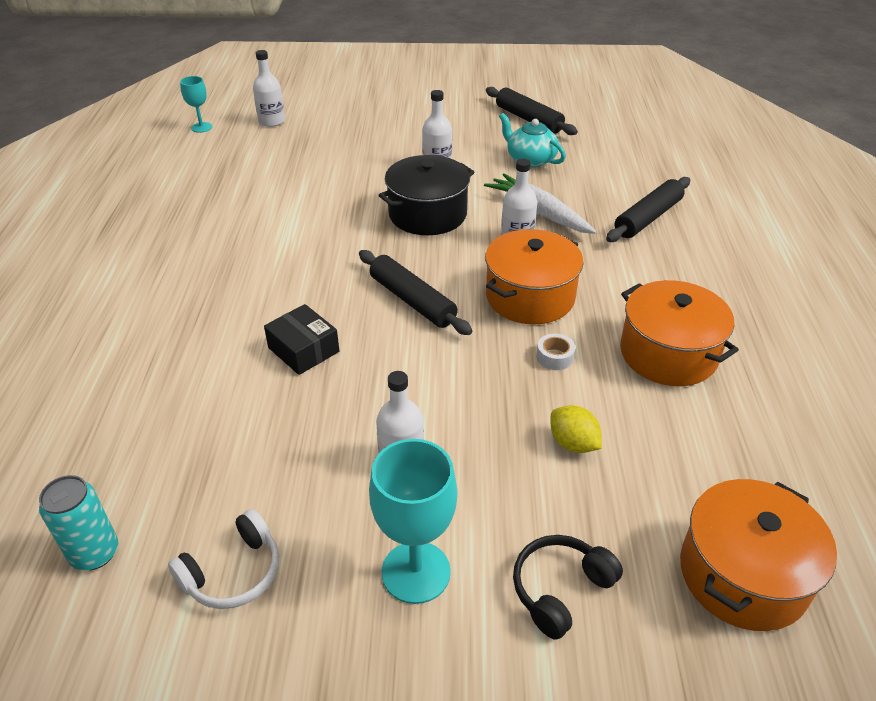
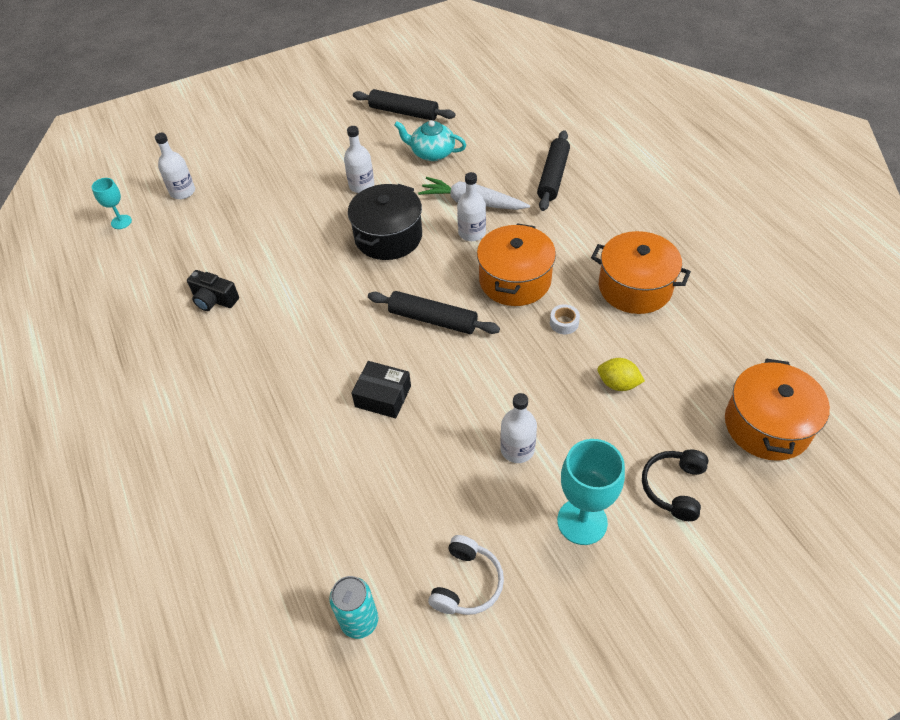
camera: 25 degrees left, 10 degrees up
none -> black camera [187,270,239,311]

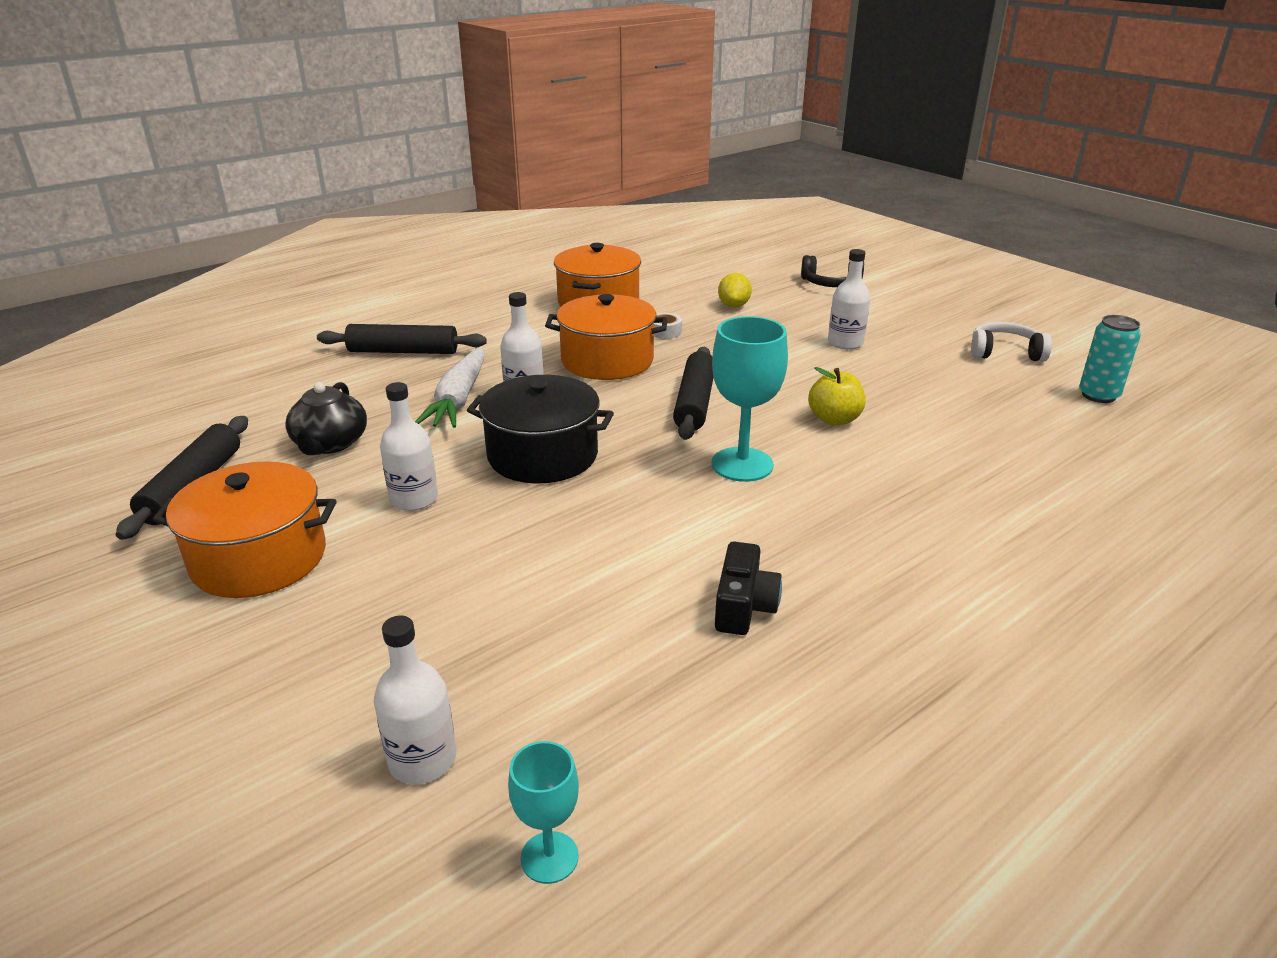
camera: 105 degrees left, 20 degrees down
black box [352,361,411,418] -> yellow apple [808,367,865,426]
turquoise teapot [394,120,466,161] -> black teapot [285,382,367,455]
turquoise goblet [557,439,625,545] -> turquoise goblet moved to [712,316,788,482]
orange pot [725,359,830,461] -> orange pot moved to [153,461,336,598]

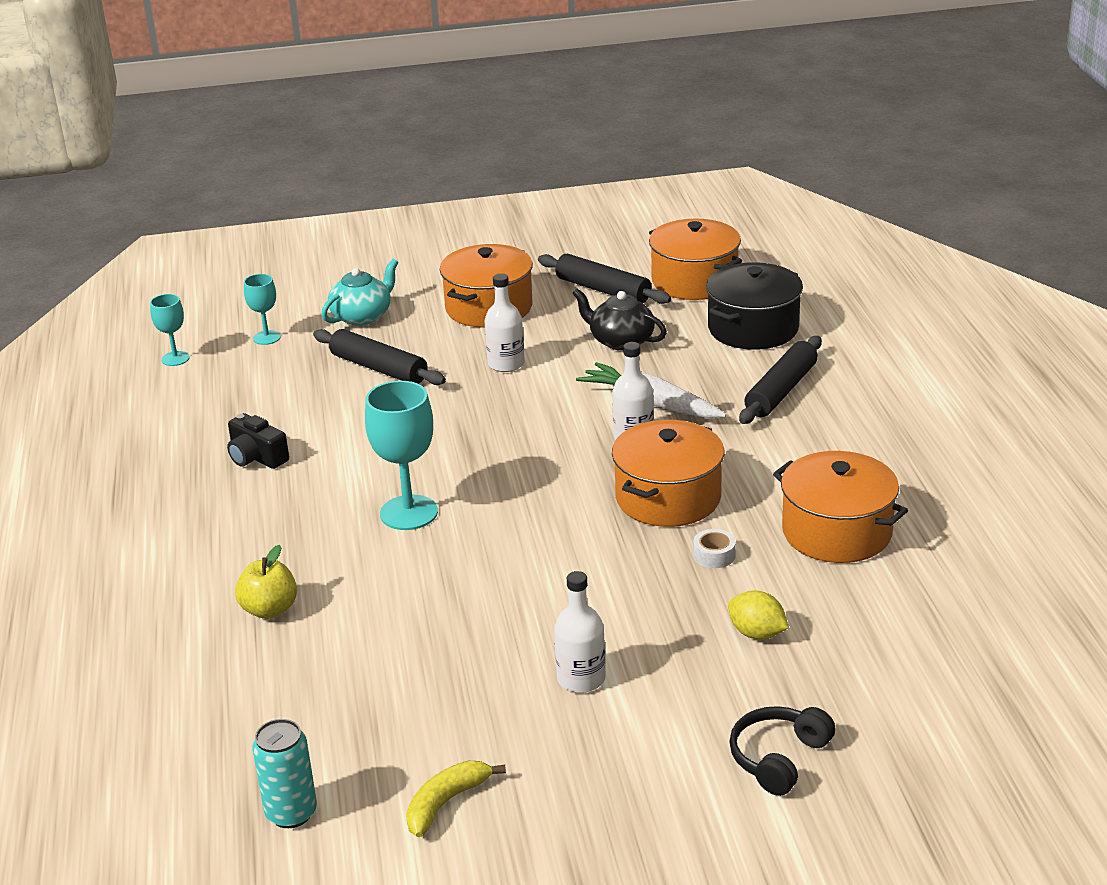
camera: 120 degrees right, 0 degrees up
white bottle [374,615,456,784] -> turquoise goblet [244,274,281,345]
black pot [467,375,614,484] -> black pot moved to [706,262,803,350]
black rolling pin [673,347,714,440] -> black rolling pin moved to [313,329,446,385]
yellow apple [808,367,865,426] -> yellow apple moved to [235,545,297,619]
white headphones [971,322,1052,362] -> yellow banana [406,761,506,837]
none -> turquoise teapot [321,259,398,326]
none -> orange pot [649,219,742,300]

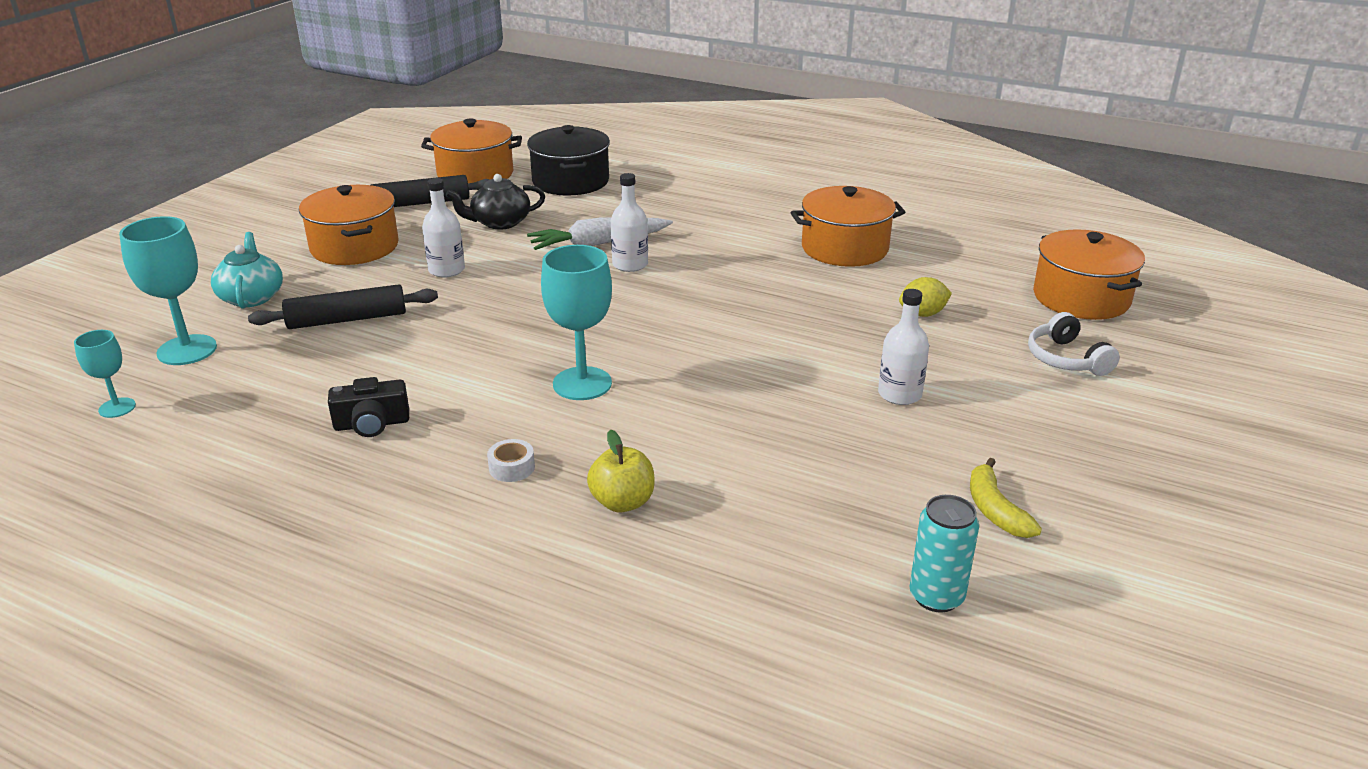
camera: 55 degrees left, 0 degrees up
turquoise goblet [244,274,281,345] -> turquoise goblet [119,216,217,365], size x1.78
orange pot [612,420,725,527] -> orange pot moved to [1033,229,1145,320]
white tape [693,529,736,568] -> white tape moved to [487,439,535,482]
black headphones [729,706,836,796] -> white headphones [1028,312,1120,376]
black rolling pin [739,336,822,424] -> none

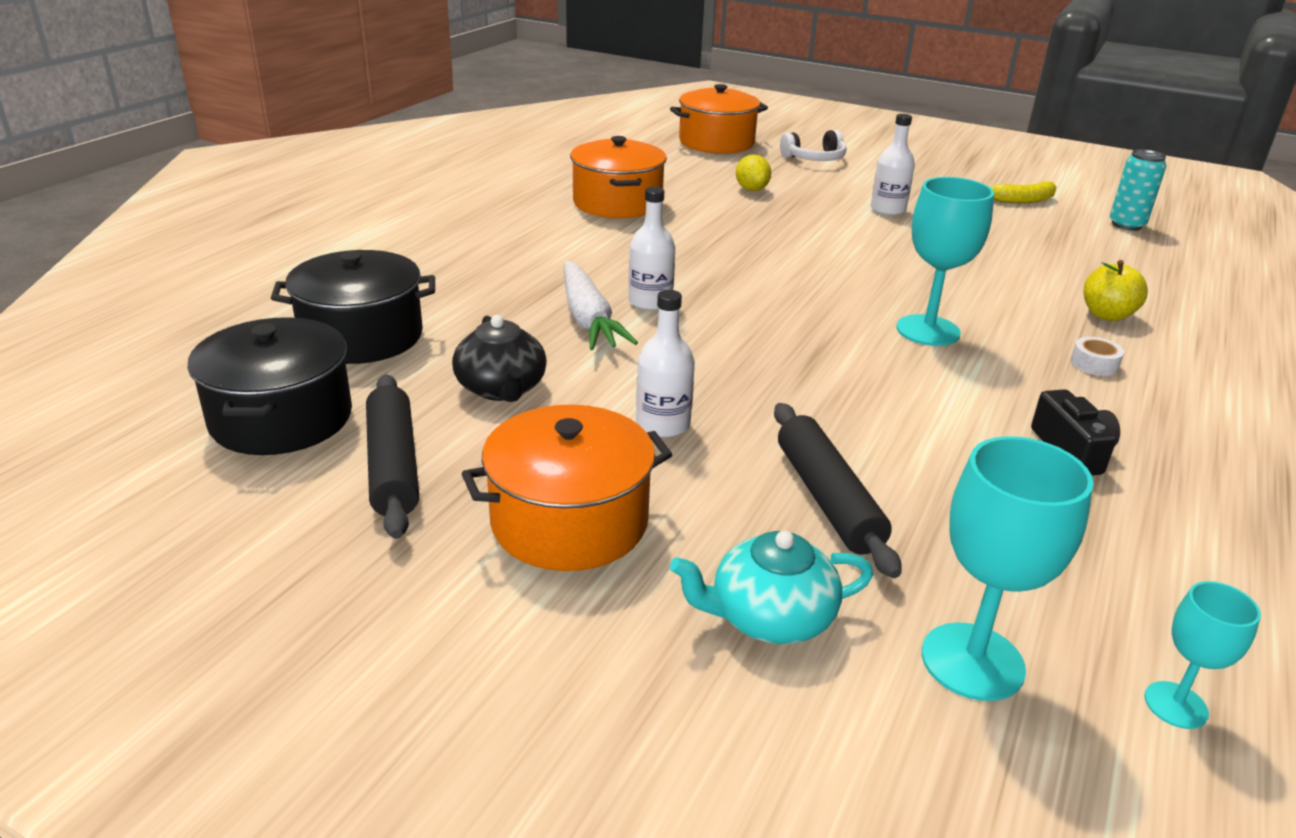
camera: 90 degrees left, 0 degrees up
orange pot [421,118,522,183] -> black pot [187,317,352,455]

